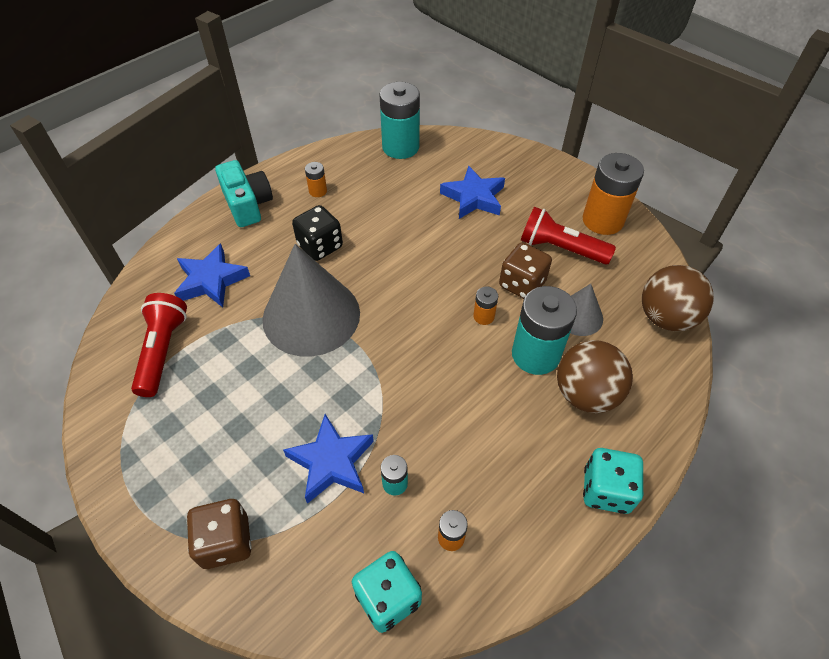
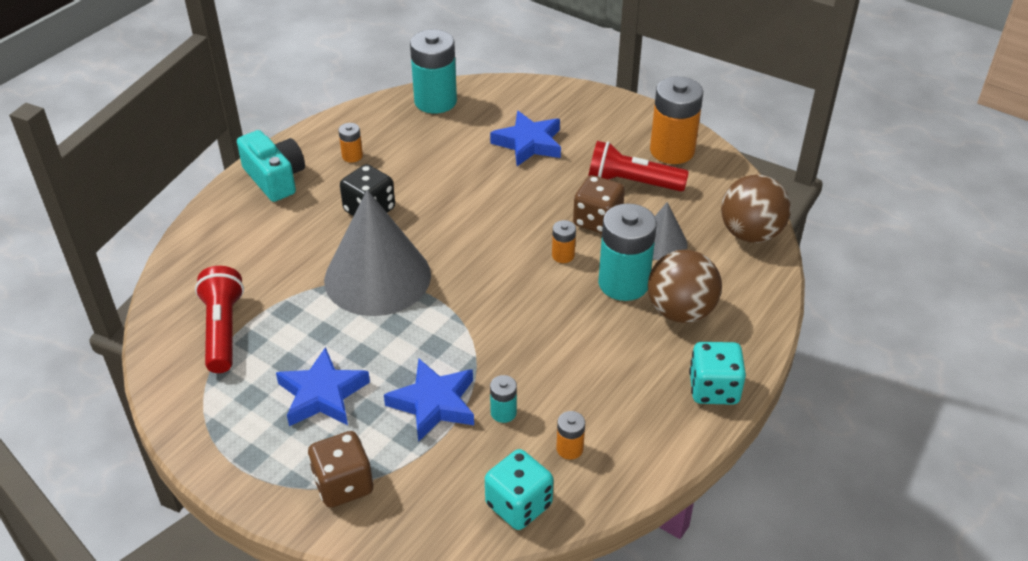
camera: 10 degrees left, 10 degrees down
blue star [174,244,250,307] -> blue star moved to [276,347,370,426]

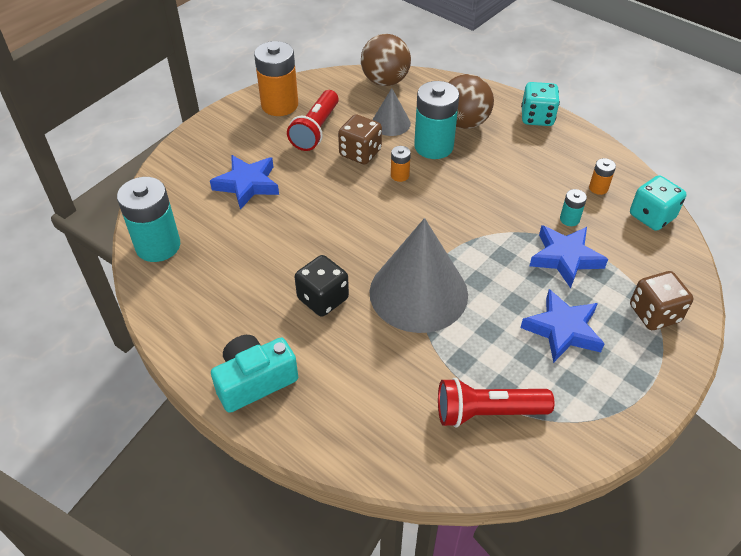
camera: 85 degrees left, 5 degrees up
orange battery [338,123,363,162] -> none

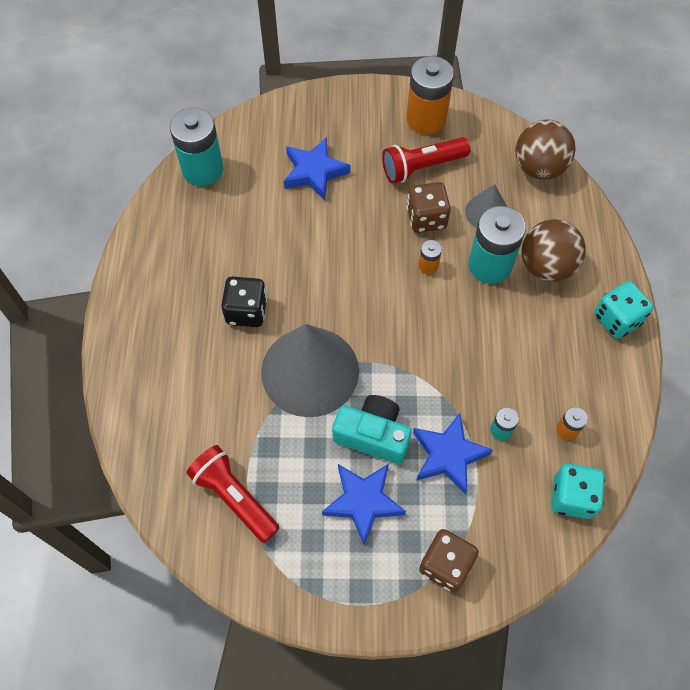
camera: 50 degrees right, 15 degrees up
turquoise camera [211,335,298,413] -> turquoise camera moved to [332,395,412,464]

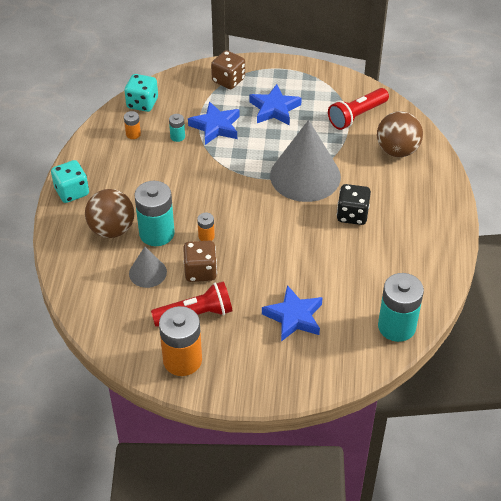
camera: 175 degrees left, 15 degrees down
red flashlight [186,445,280,543] -> red flashlight turned 90 degrees clockwise [328,88,389,130]
turquoise camera [332,395,412,464] -> none
brown ball [516,120,576,180] -> brown ball moved to [377,111,423,157]

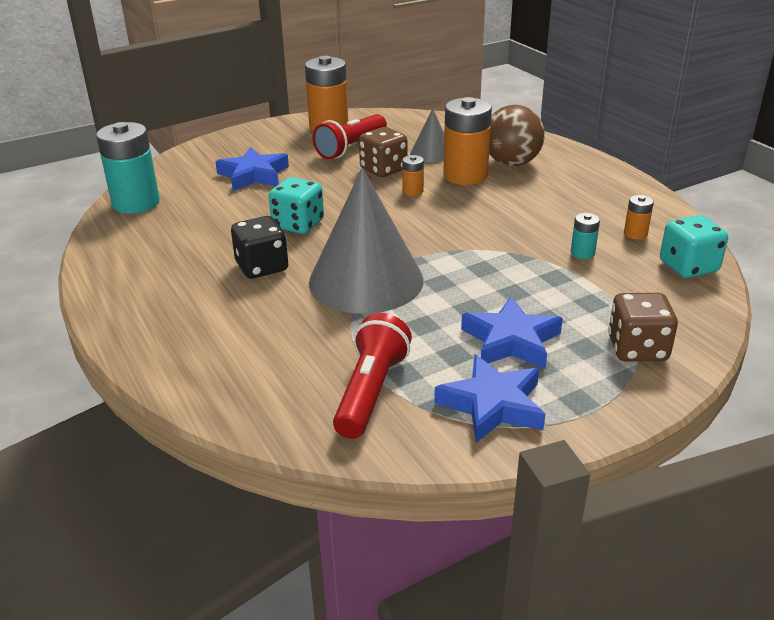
camera: 145 degrees right, 15 degrees down
turquoise dice [51,160,89,203] -> turquoise dice moved to [269,177,324,234]
turquoise battery [134,181,175,246] -> orange battery [443,97,492,185]
blue star [188,101,240,145] -> blue star moved to [434,354,545,443]
brown ball [377,111,423,157] -> none

